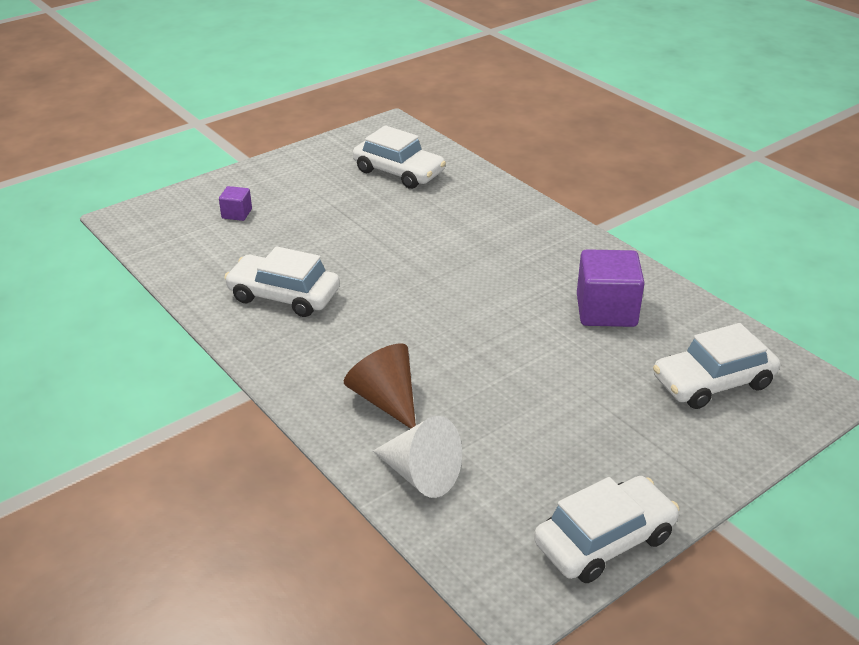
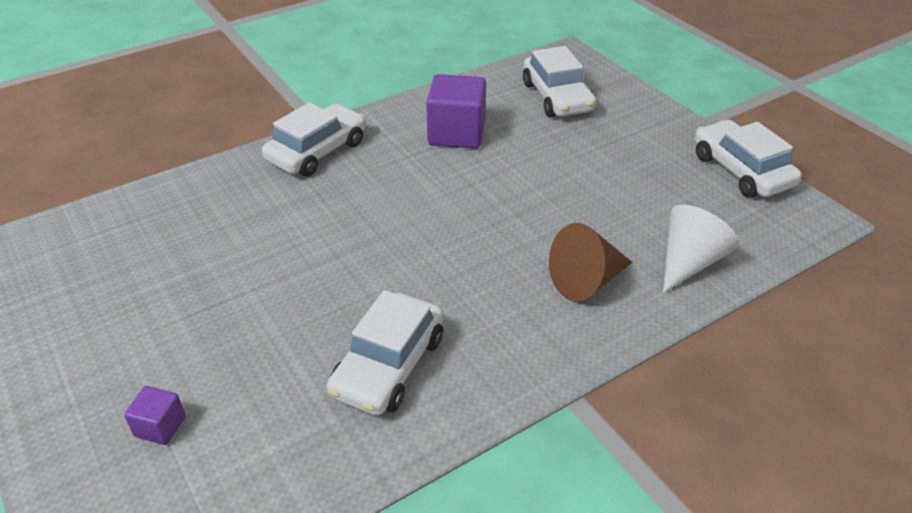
camera: 85 degrees left, 5 degrees up
white car [353,125,446,189] -> white car moved to [262,102,366,177]

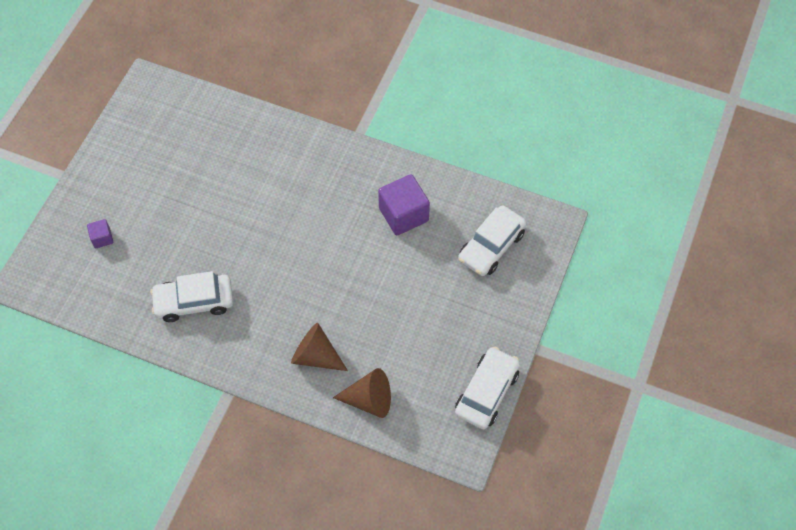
camera: 55 degrees right, 20 degrees up
white car [262,102,366,177] -> none
white cone [663,205,739,293] -> brown cone [333,368,391,418]

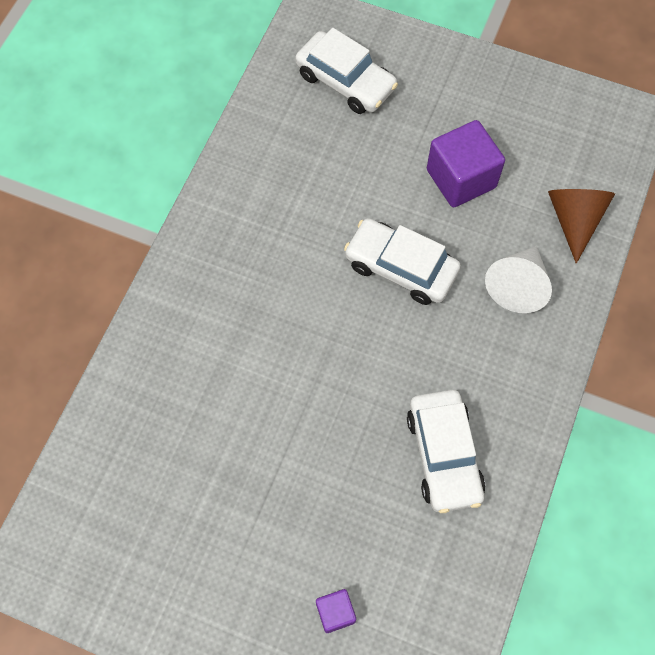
camera: 90 degrees left, 5 degrees up
brown cone [291,323,348,371] -> white cone [485,246,552,313]
purple cube [378,174,430,235] -> purple cube moved to [427,120,505,207]
white car [455,347,520,429] -> white car moved to [344,218,461,305]

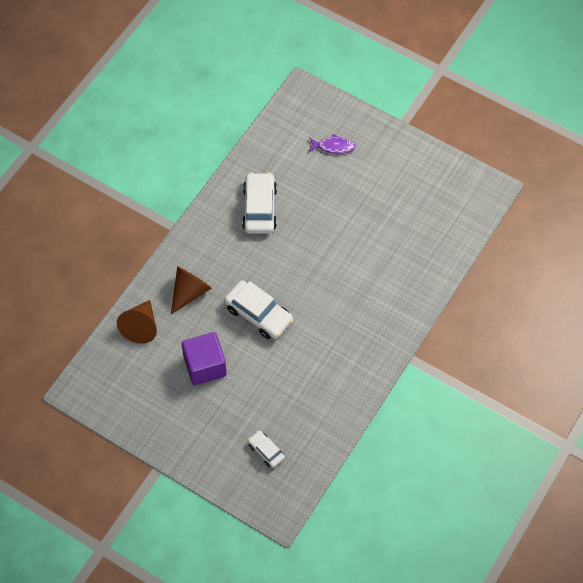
camera: 170 degrees left, 5 degrees down
white car [295,28,398,114] -> white car [248,431,285,468], size x0.55
purple cube [316,589,356,633] -> purple fish [309,134,356,154]
white cone [485,246,552,313] -> brown cone [171,266,212,314]

